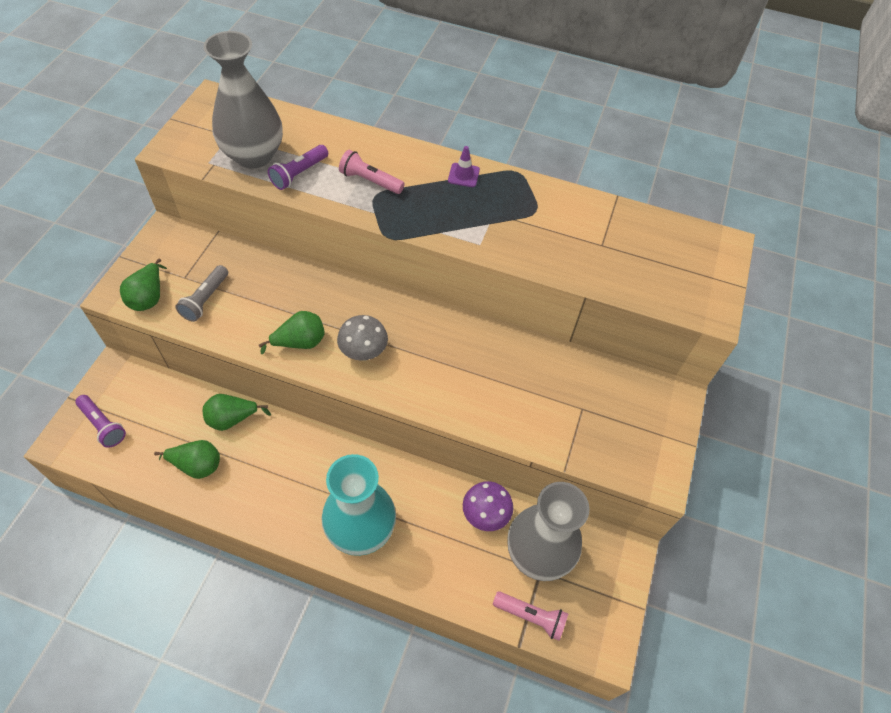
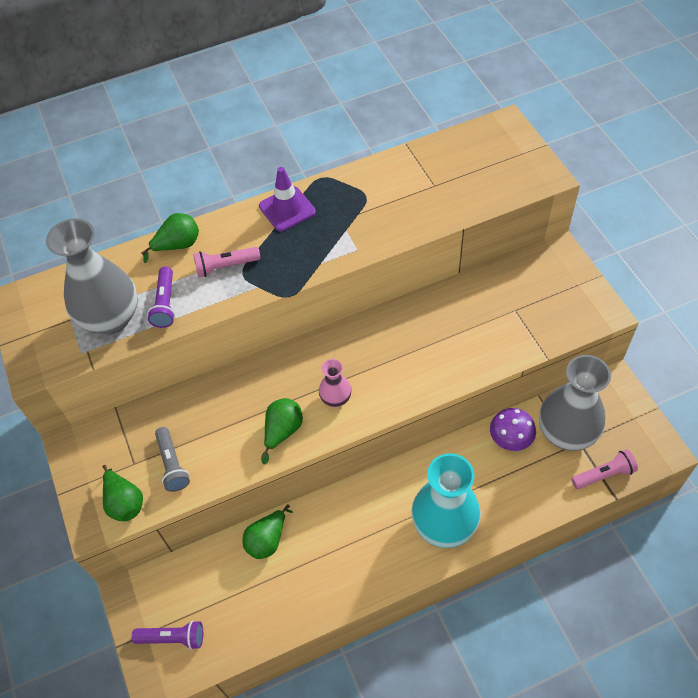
camera: 35 degrees left, 0 degrees up
green pear [154,440,220,479] -> green pear moved to [141,213,199,263]
grey mushroom [337,315,388,361] -> pink vase [319,359,351,407]
purple traffic cone [448,146,480,187] -> purple traffic cone [259,167,316,232], size x1.63

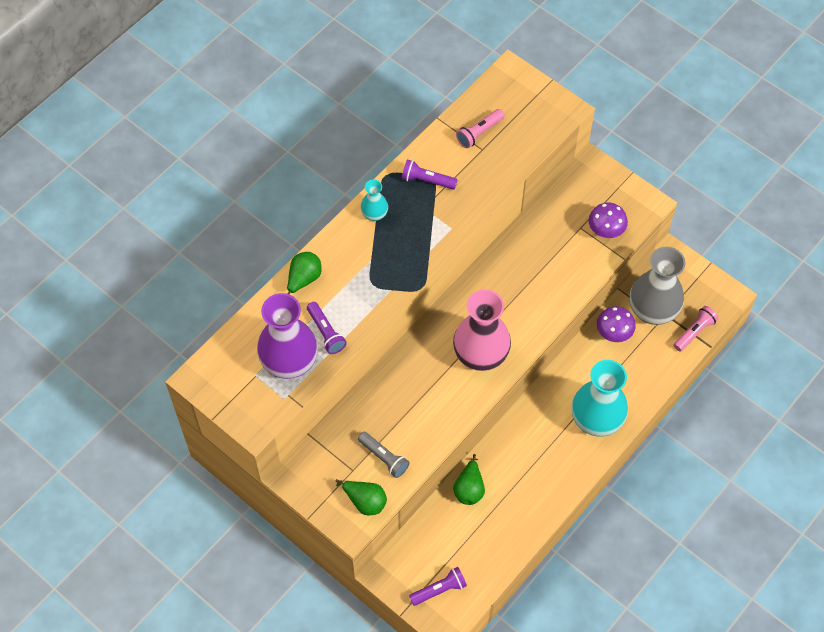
camera: 30 degrees left, 5 degrees up
grey vase [46,218,138,335] -> purple vase [257,293,318,379]
pink flashlight [193,247,260,277] -> pink flashlight moved to [456,109,505,148]
purple traffic cone [259,167,316,232] -> turquoise vase [361,180,388,221]
green pear [261,398,303,464] -> none
pink vase [319,359,351,407] -> pink vase [453,289,511,371], size x2.06
none -> purple flashlight [402,159,458,189]
none -> purple mushroom [589,202,628,238]

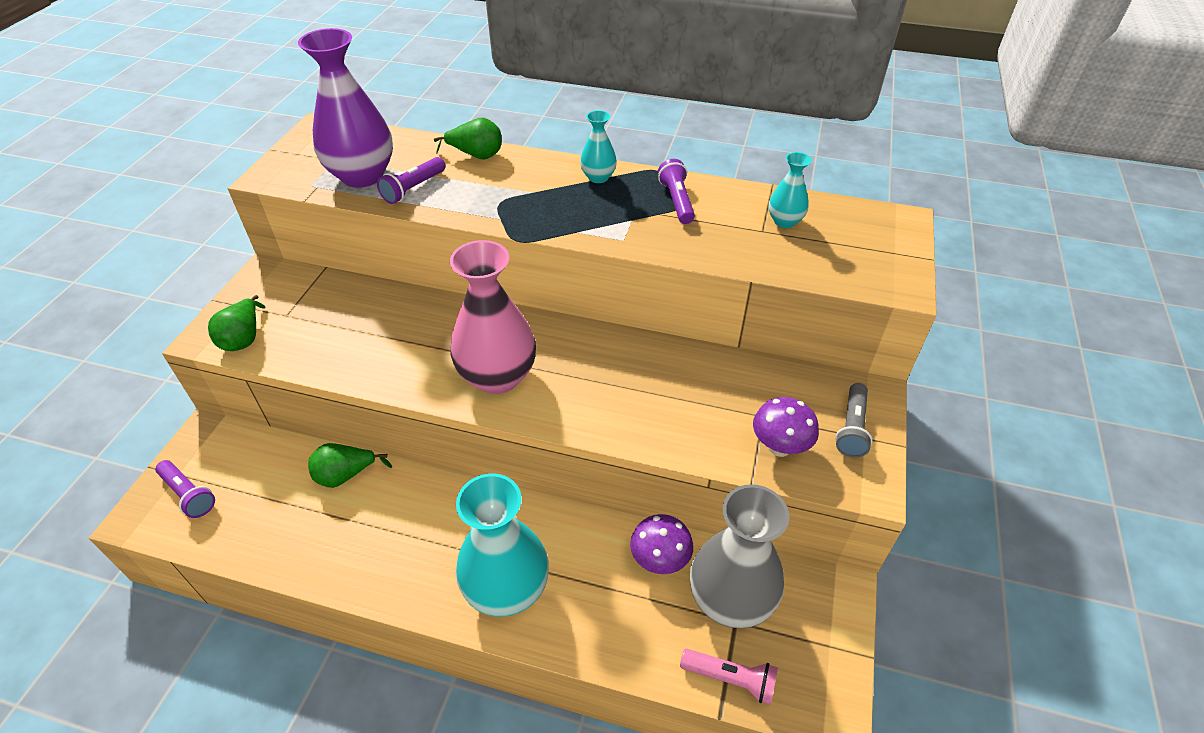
camera: 65 degrees right, 15 degrees down
grey flashlight [358,432,409,478] -> grey flashlight moved to [835,383,872,457]
pink flashlight [456,109,505,148] -> turquoise vase [769,152,812,228]

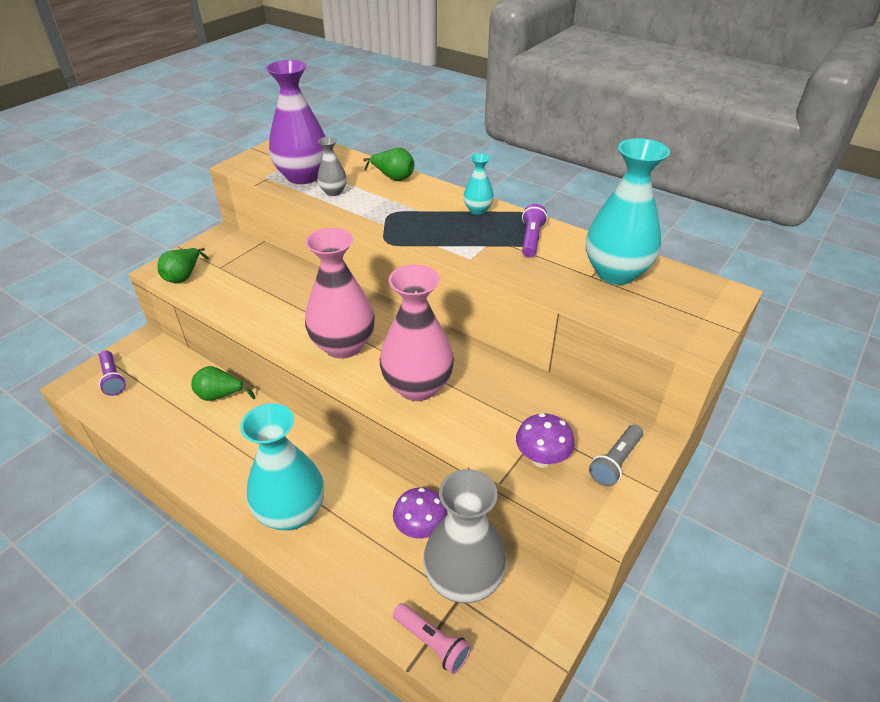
camera: 20 degrees right, 5 degrees down
purple flashlight [377,157,445,204] -> grey vase [317,137,347,196]
turquoise vase [769,152,812,228] -> turquoise vase [586,138,670,285], size x2.06
none -> pink vase [380,264,454,401]

